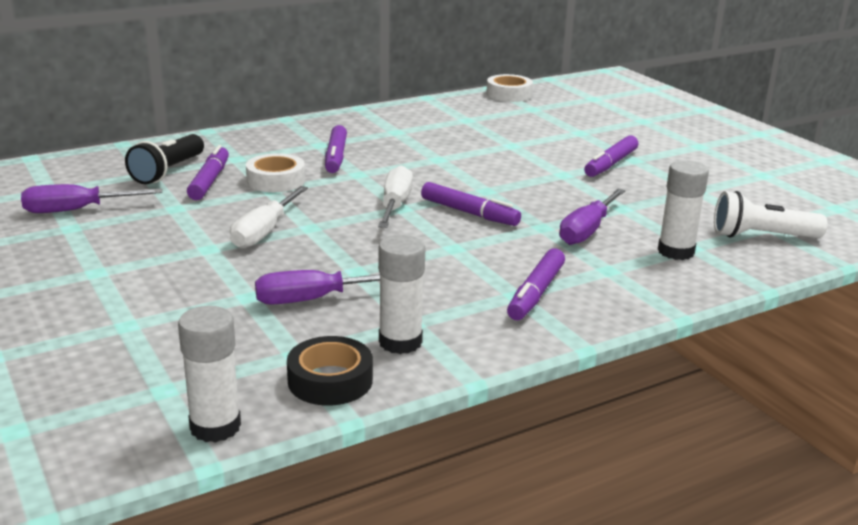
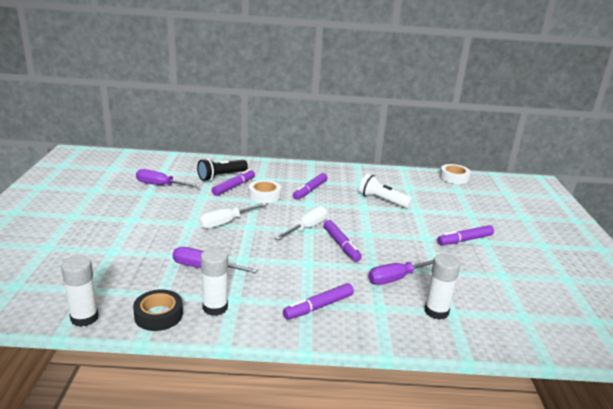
camera: 30 degrees right, 0 degrees up
white flashlight [714,191,827,238] -> white flashlight moved to [359,174,413,209]

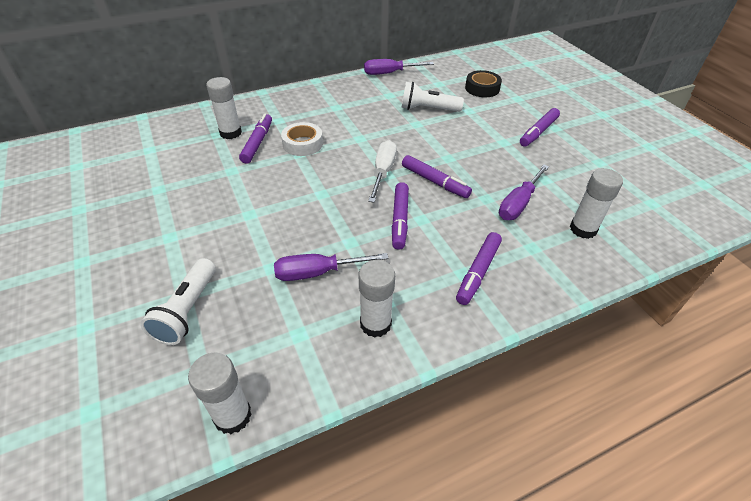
camera: 25 degrees left, 20 degrees up
black tape [133,289,183,331] -> black tape moved to [465,70,502,97]
purple screwdriver [136,169,200,188] -> purple screwdriver moved to [364,59,434,75]
black flashlight [197,158,248,181] -> white glue stick [206,77,242,139]
white screwdriver [199,203,267,229] -> none
purple marker [293,173,327,200] -> purple marker moved to [392,182,409,250]
white tape [440,164,471,184] -> none
none -> white flashlight [140,258,216,345]

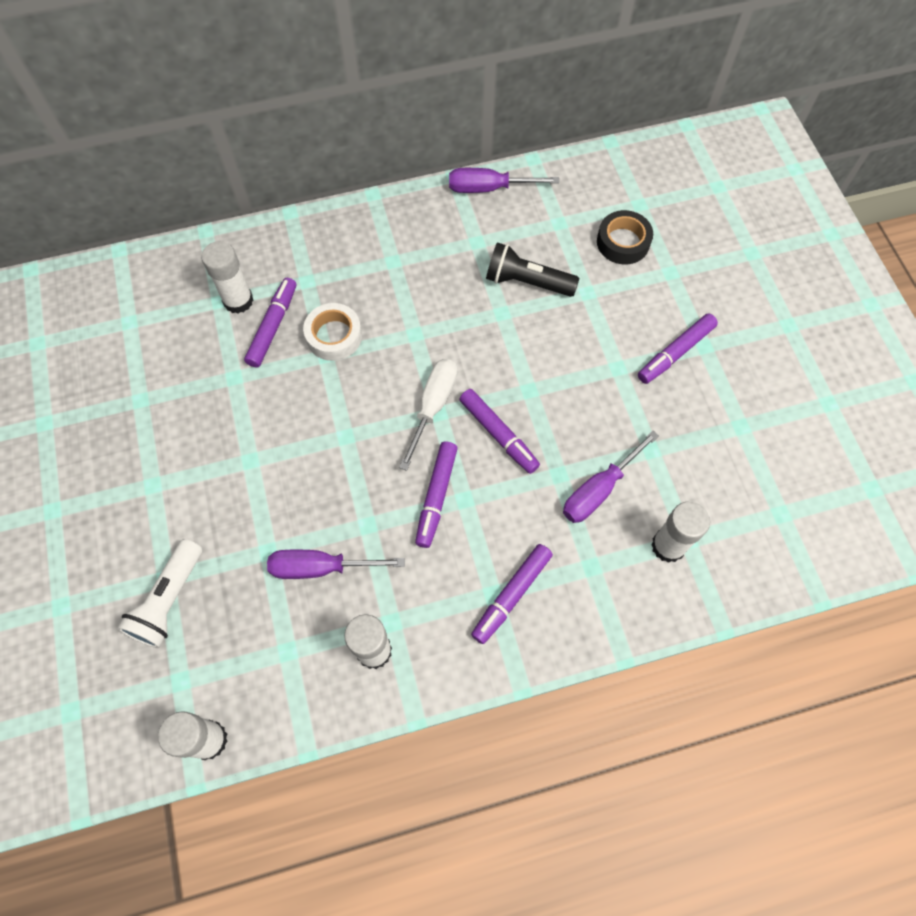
camera: 10 degrees right, 20 degrees up
white flashlight [401,82,464,112] -> black flashlight [486,242,579,297]

